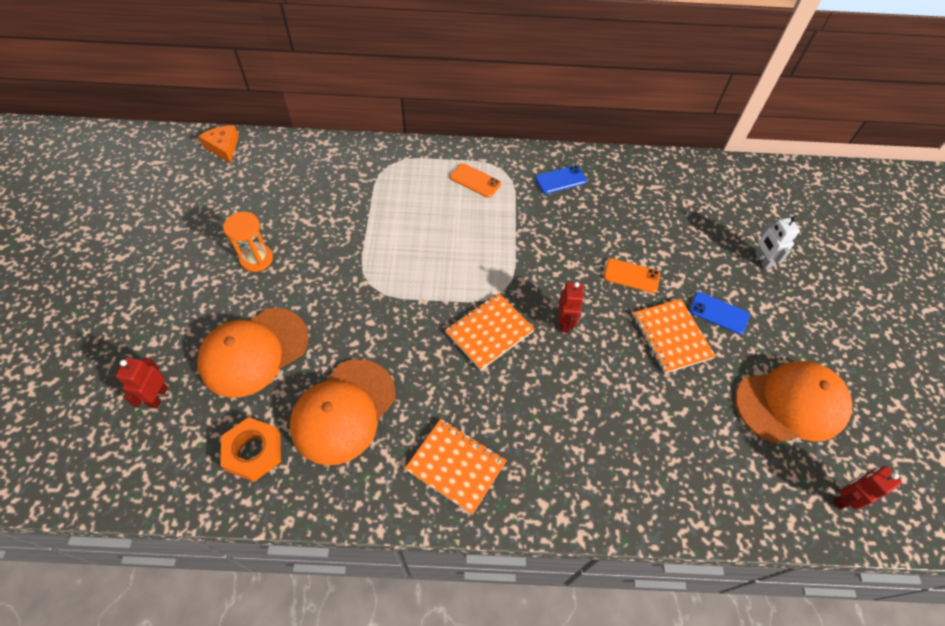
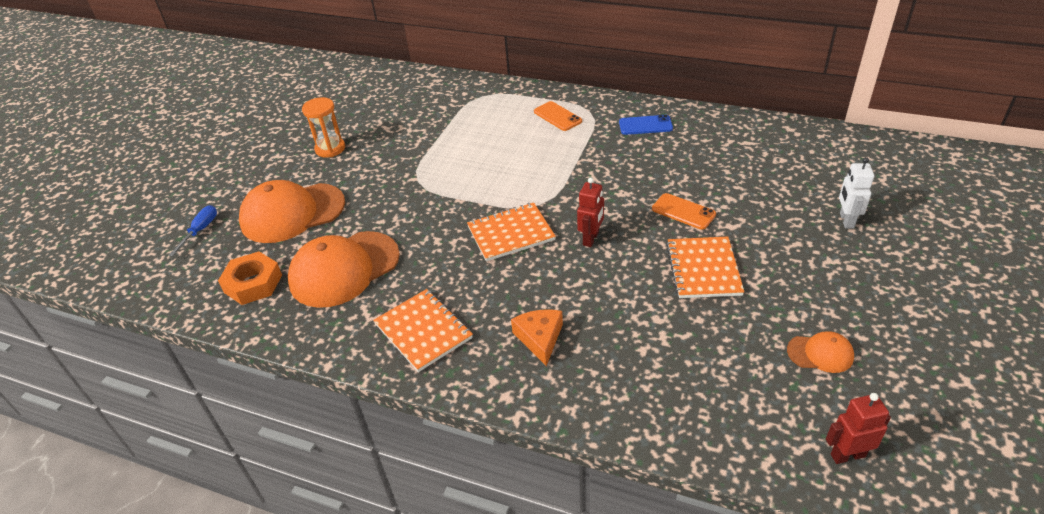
camera: 25 degrees right, 15 degrees down
red robot [116,357,168,409] -> blue screwdriver [169,205,217,256]
orange cheese [198,125,239,164] -> orange cheese moved to [511,309,563,366]
blue phone [689,292,750,334] -> none
orange cap [735,361,852,443] -> orange cap [787,331,854,373], size x0.47

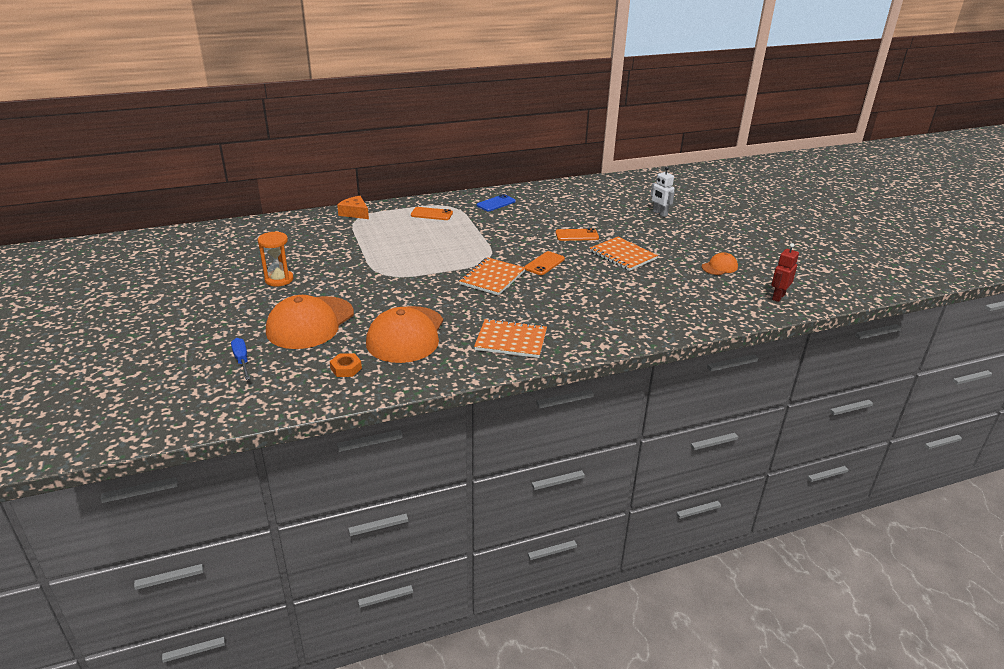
camera: 45 degrees left, 10 degrees down
orange nut [218,252,282,305] -> orange nut [330,353,362,377], size x0.59
orange cheese [511,309,563,366] -> orange cheese moved to [337,196,369,219]
red robot [577,177,604,247] -> orange phone [524,251,565,275]

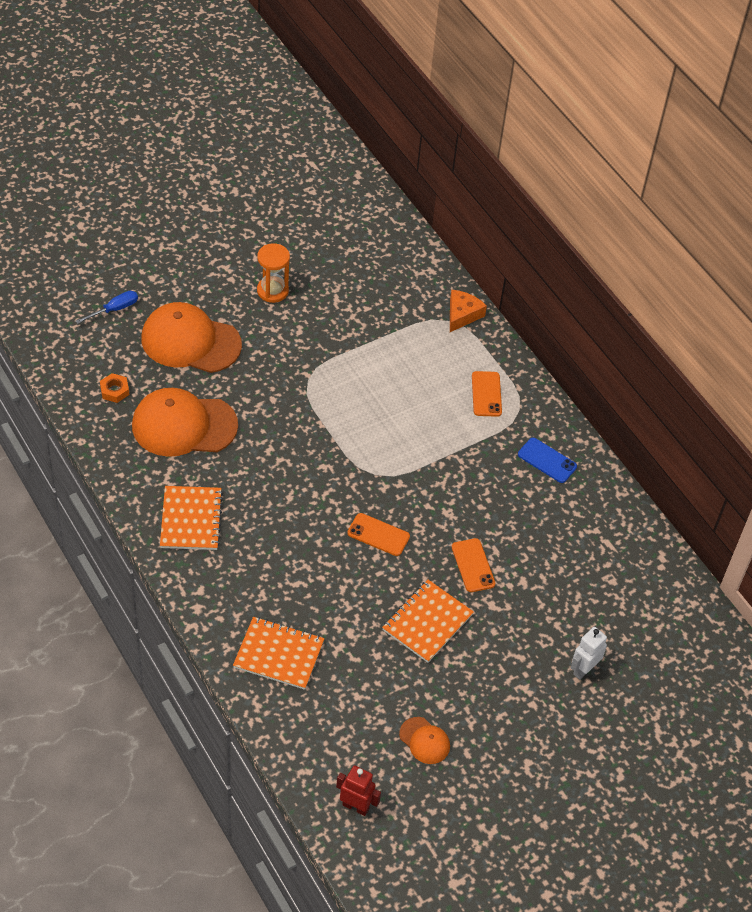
camera: 75 degrees right, 20 degrees up
orange notebook [459,257,525,295] -> orange notebook moved to [233,617,324,690]

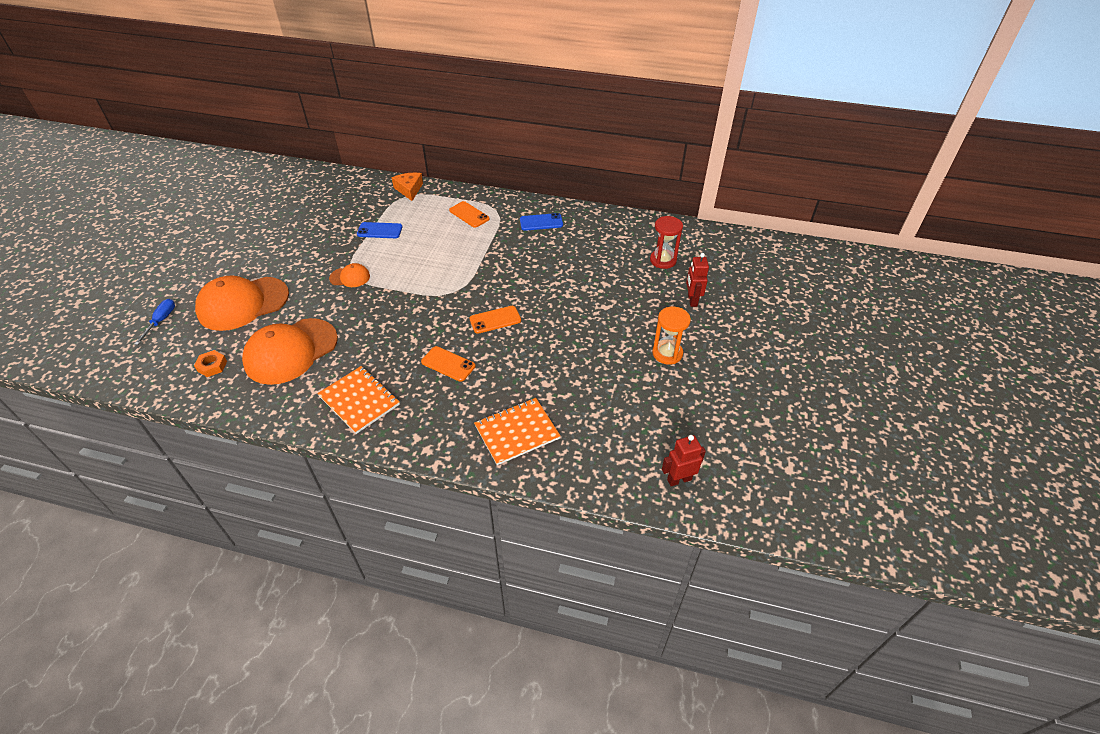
camera: 40 degrees left, 5 degrees down
orange hourglass [257,243,290,303] -> orange hourglass moved to [652,307,691,365]
orange notebook [382,580,474,663] -> none
orange cap [399,717,450,764] -> orange cap moved to [329,263,370,287]
orange phone [452,538,495,592] -> orange phone moved to [421,346,475,382]
white robot [571,627,607,680] -> red robot [686,253,709,307]
none -> blue phone [357,222,402,238]
none -> red hourglass [650,216,683,269]

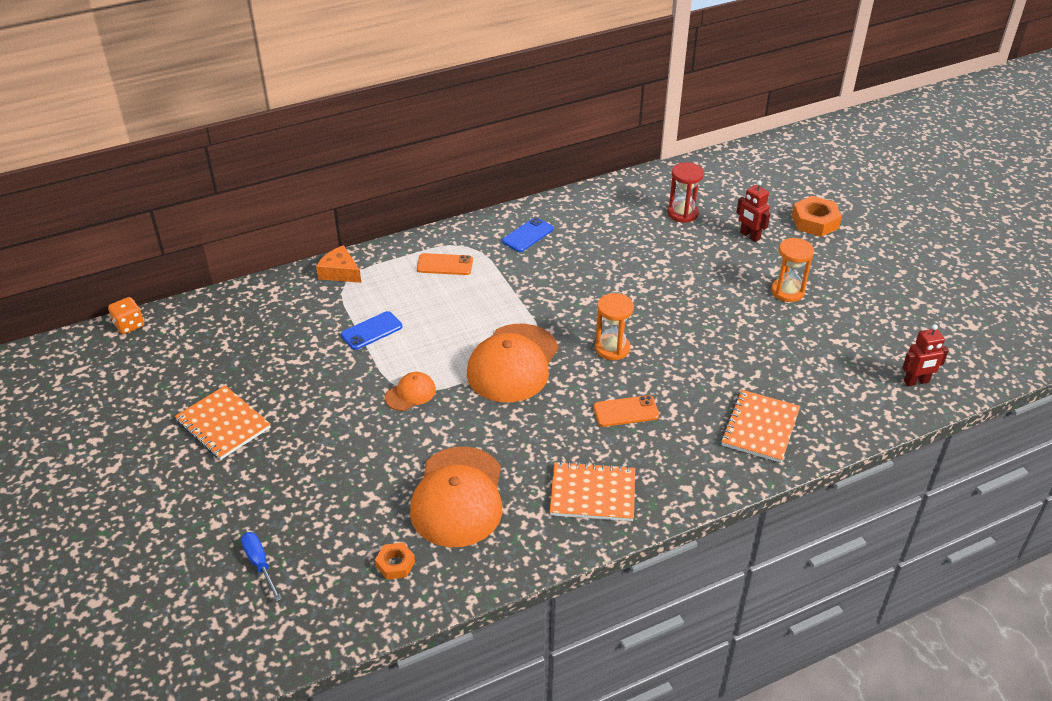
camera: 40 degrees left, 5 degrees down
orange cap [195,276,289,331] -> orange cap moved to [467,324,558,402]
orange phone [469,306,521,334] -> orange hourglass [595,293,634,360]
red robot [662,435,706,486] -> red robot turned 135 degrees counterclockwise [902,324,949,386]
none -> orange dice [108,297,144,334]
none -> orange notebook [175,385,271,460]
none -> orange nut [792,196,842,237]

